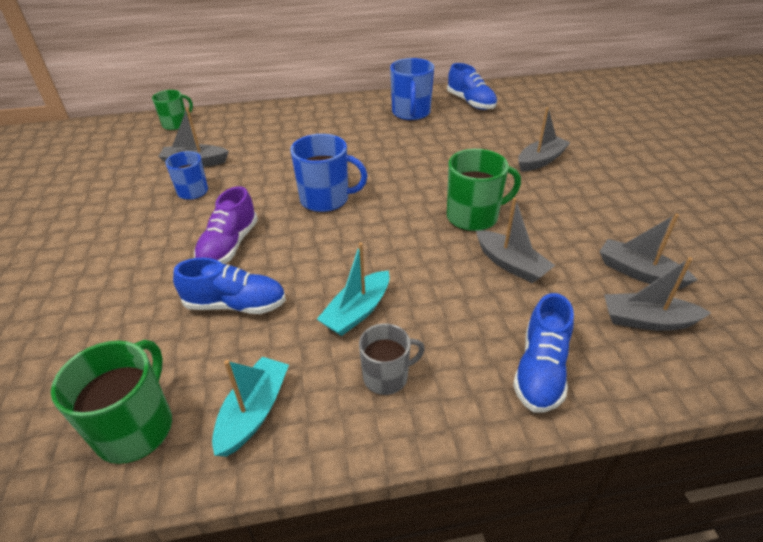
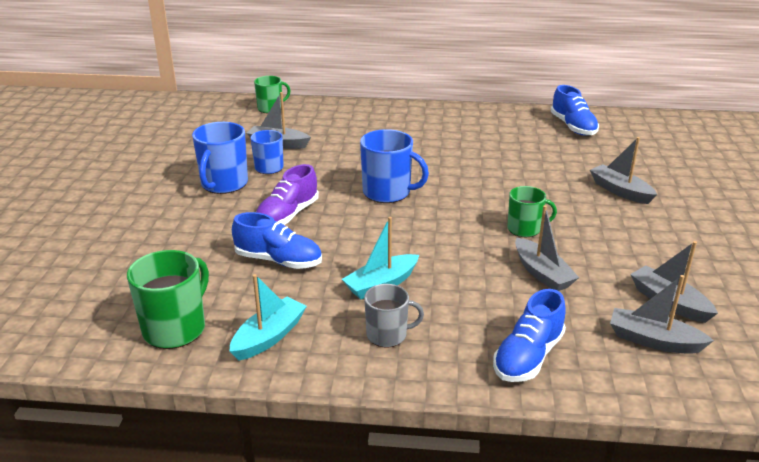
camera: 15 degrees right, 10 degrees down
blue mug [390,58,434,121] -> blue mug moved to [192,122,248,194]
green mug [447,149,521,232] -> green mug [507,186,557,237], size x0.64
grey boat [518,107,571,172] -> grey boat turned 105 degrees counterclockwise [590,137,657,204]

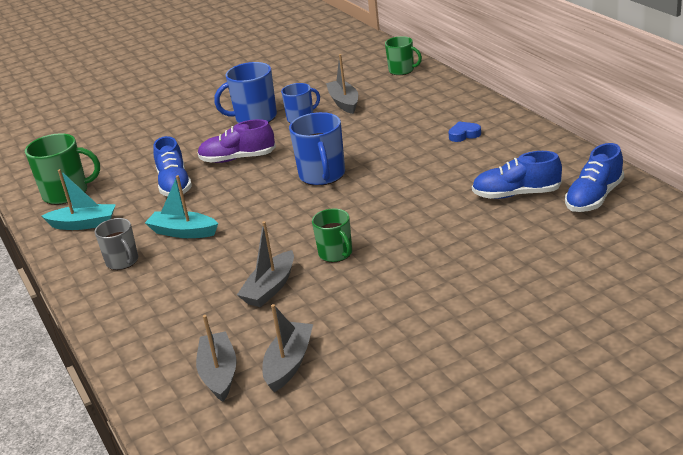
camera: 60 degrees right, 0 degrees up
blue shoe [493,289,566,382] -> blue shoe moved to [472,151,562,199]
grey boat [590,137,657,204] -> none
none -> blue heart [448,122,481,142]

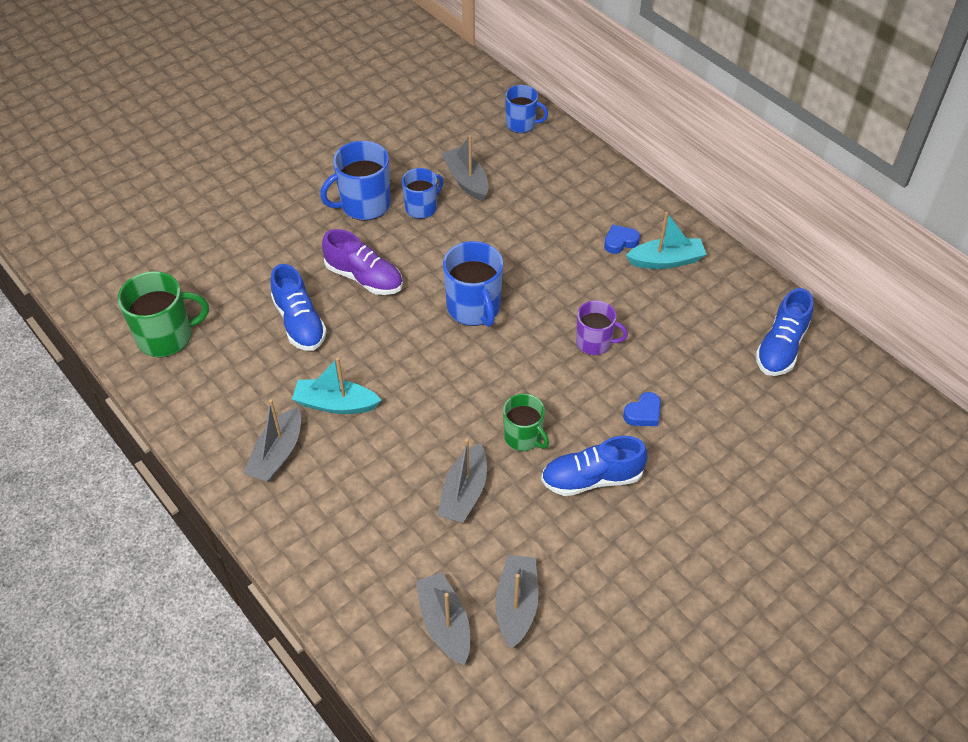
camera: 15 degrees left, 20 degrees up
turquoise boat [42,169,116,230] -> turquoise boat moved to [626,212,707,269]
grey mug [95,218,138,270] -> grey boat [244,399,301,482]
purple shoe [197,119,276,163] -> purple shoe turned 135 degrees counterclockwise [322,229,403,295]
green mug [385,36,422,75] -> blue mug [505,85,548,133]
blue shoe [472,151,562,199] -> blue shoe moved to [541,436,648,496]
none -> purple mug [576,300,628,355]
none -> blue heart [623,392,661,426]

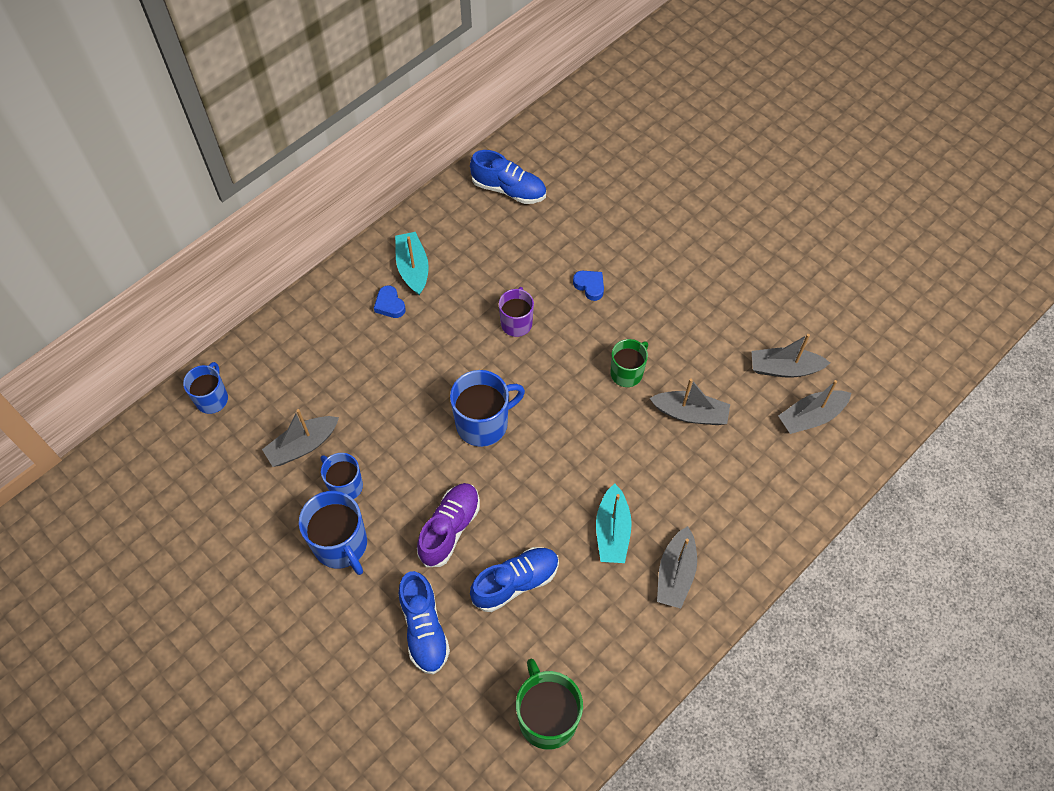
camera: 95 degrees left, 10 degrees up
grey boat [244,399,301,482] -> grey boat turned 90 degrees clockwise [657,526,697,609]
blue shoe [541,436,648,496] -> blue shoe moved to [398,571,450,674]

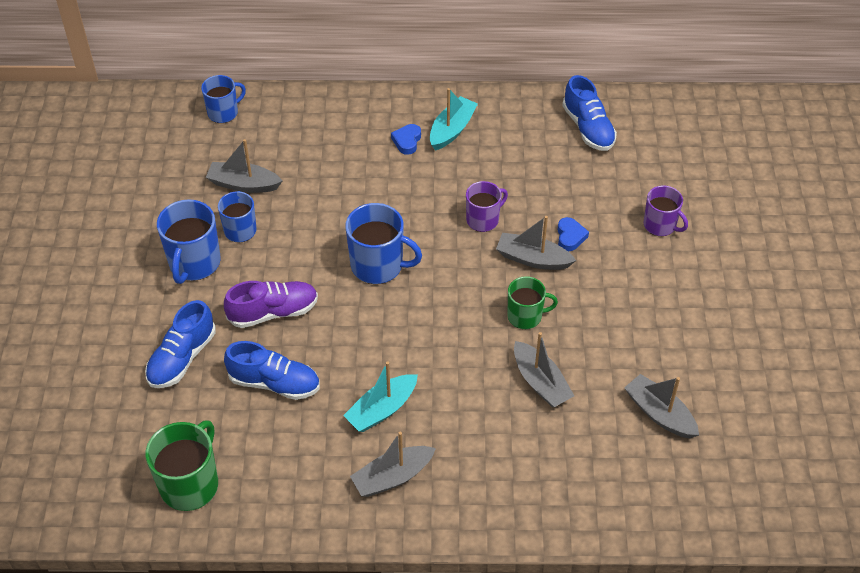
camera: 45 degrees right, 10 degrees down
grey boat [778,380,851,434] -> grey boat moved to [496,216,576,270]
none -> purple mug [644,185,688,236]

